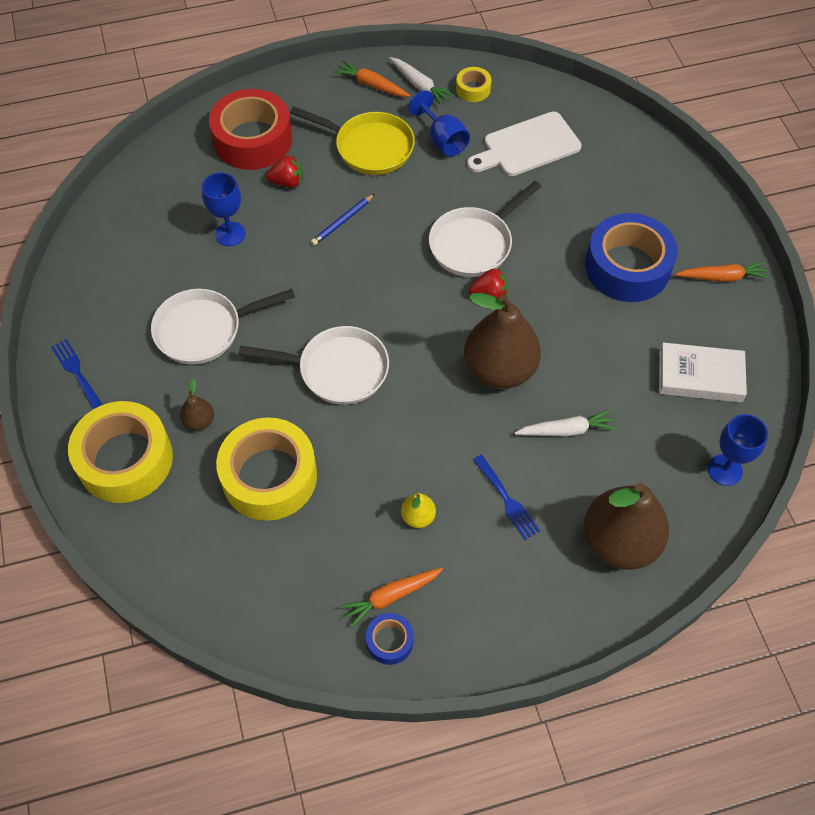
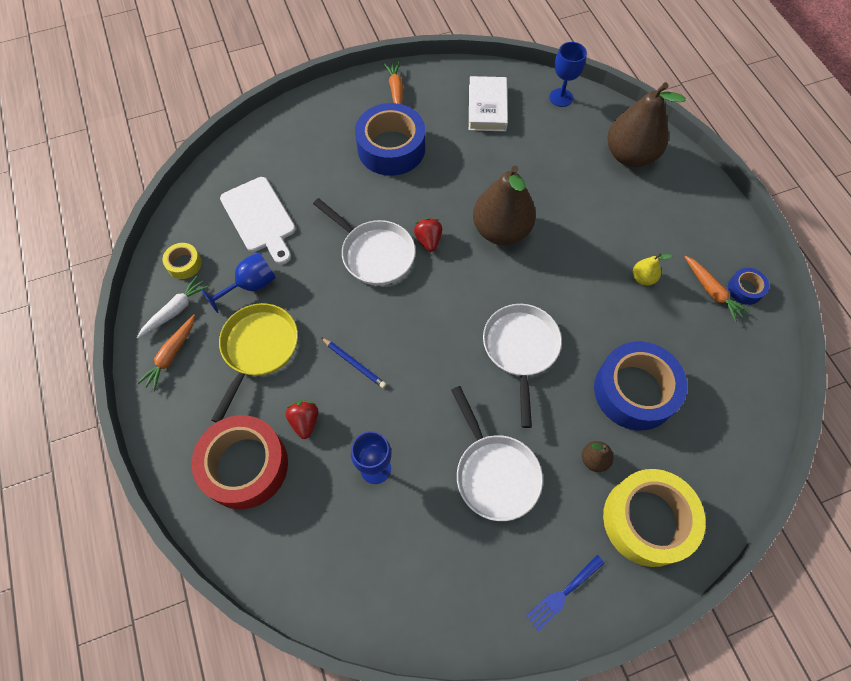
camera: 95 degrees left, 5 degrees up
yellow tape [216,417,317,521] -> blue tape [594,342,687,430]
blue fork [473,455,540,540] -> none
white carrot [515,409,617,437] -> none

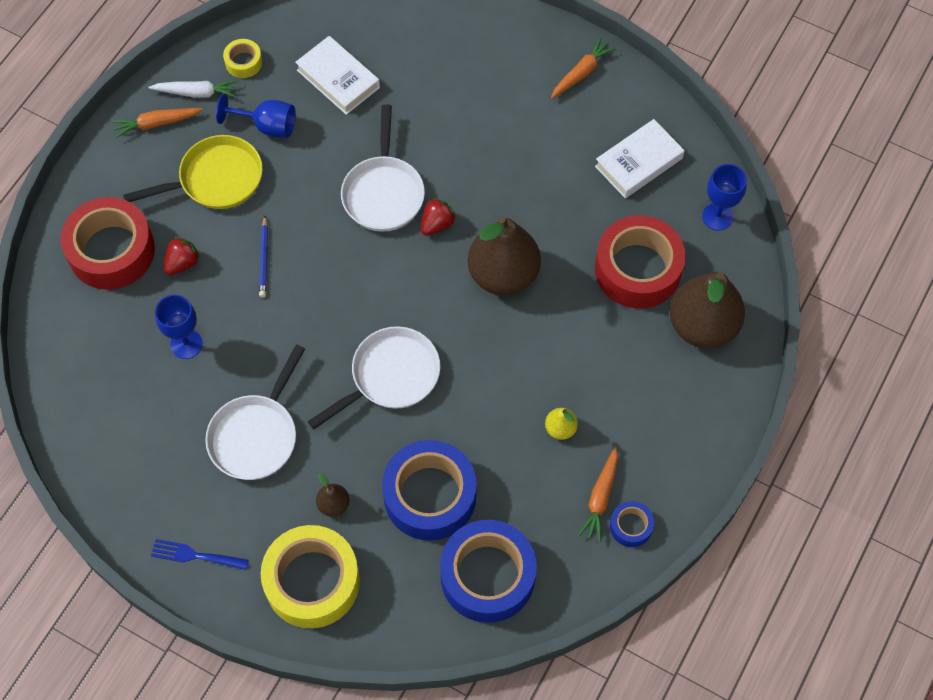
camera: 50 degrees right, 0 degrees up
white cutting board [220,177,296,264] -> white book [295,36,380,115]
blue tape [355,103,425,176] -> blue tape moved to [440,520,537,623]
none -> red tape [595,215,686,308]

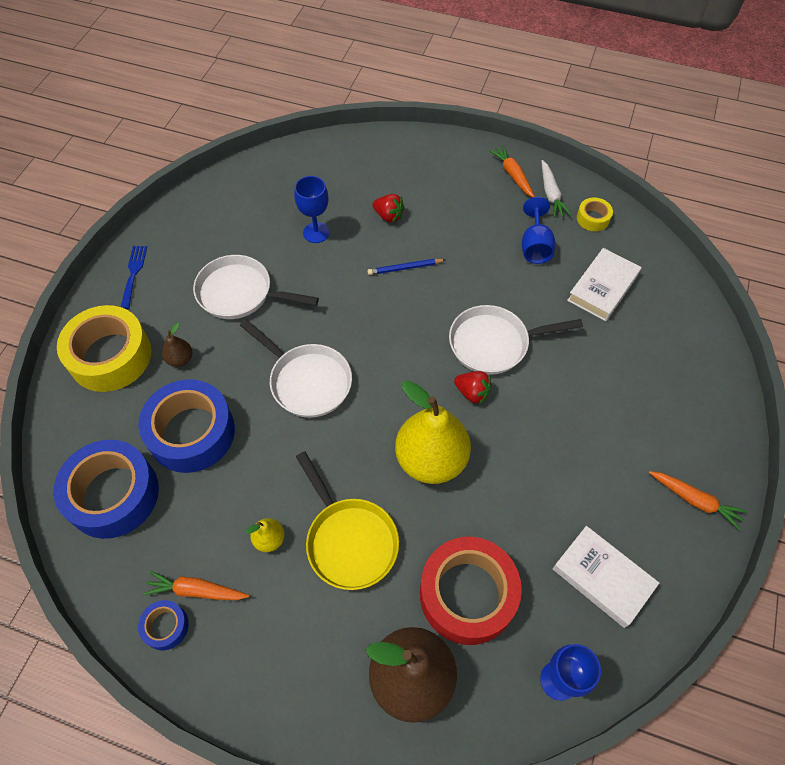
camera: 80 degrees right, 5 degrees down
red tape [61,197,155,290] -> none
yellow pan [123,135,263,209] -> yellow pan moved to [296,451,399,590]
brown pear [468,216,541,296] -> yellow pear [395,381,471,484]

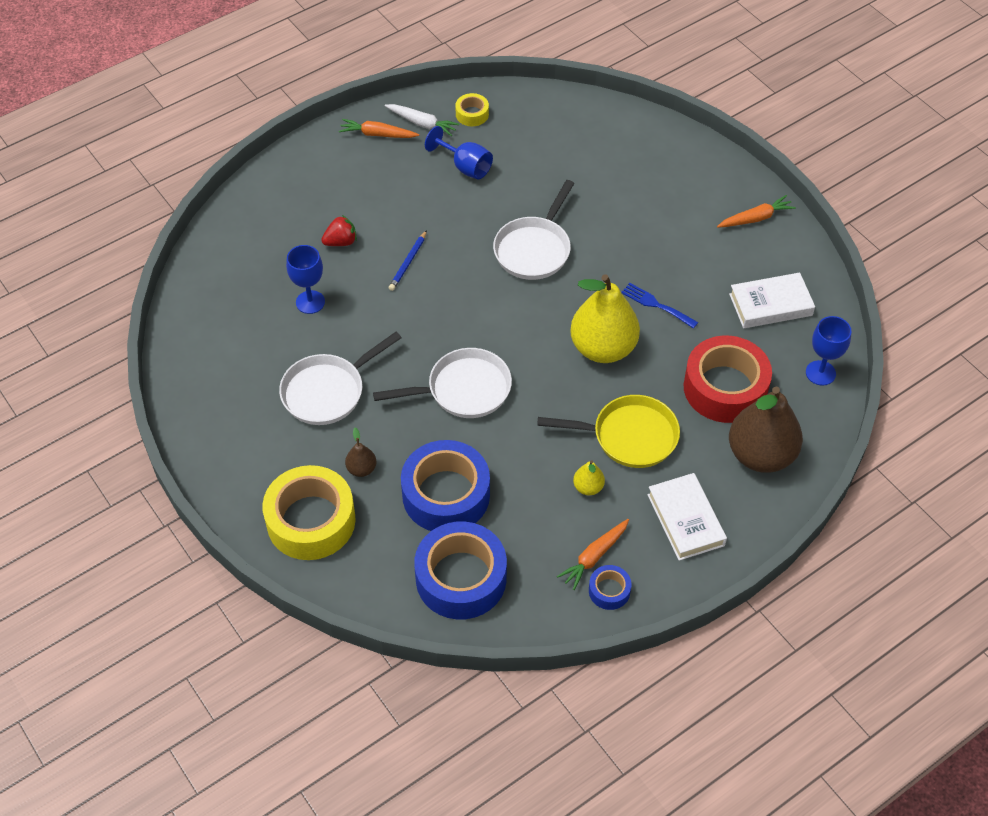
camera: 55 degrees left, 5 degrees down
blue fork [121,246,147,309] -> blue fork moved to [621,283,698,329]
red strawberry [454,371,492,404] -> none
white book [567,248,641,321] -> white book moved to [647,473,727,561]

